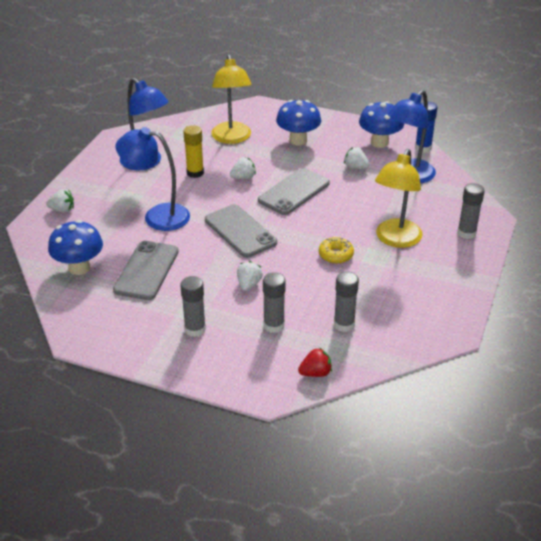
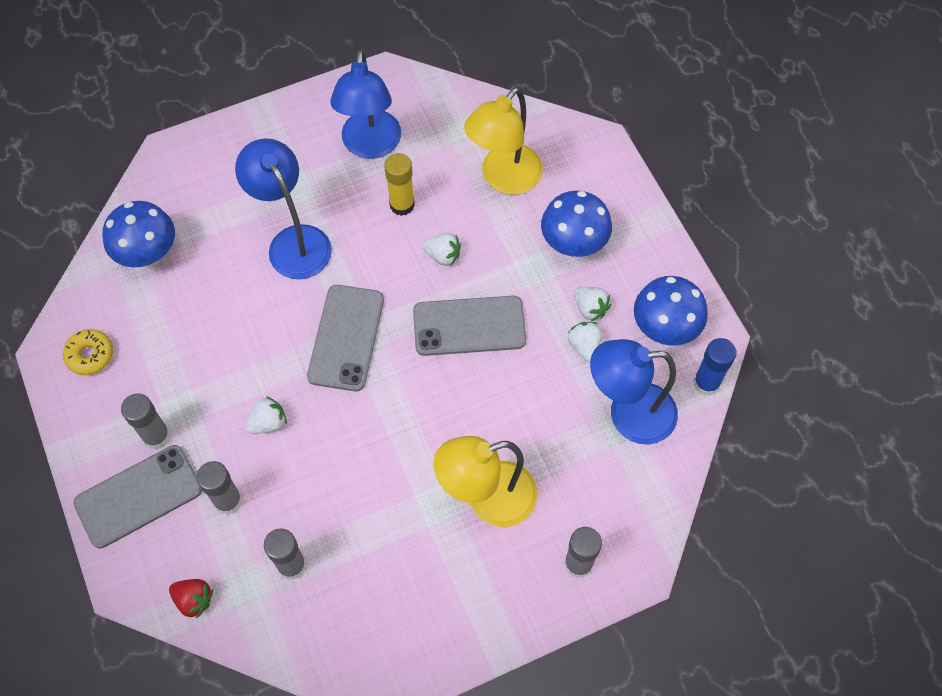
camera: 45 degrees right, 25 degrees up
white strawberry [46,189,74,213] -> white strawberry moved to [574,287,611,321]
grey phone [113,241,179,300] -> grey phone moved to [73,445,202,548]
yellow donut [319,237,354,264] -> yellow donut moved to [63,329,113,375]

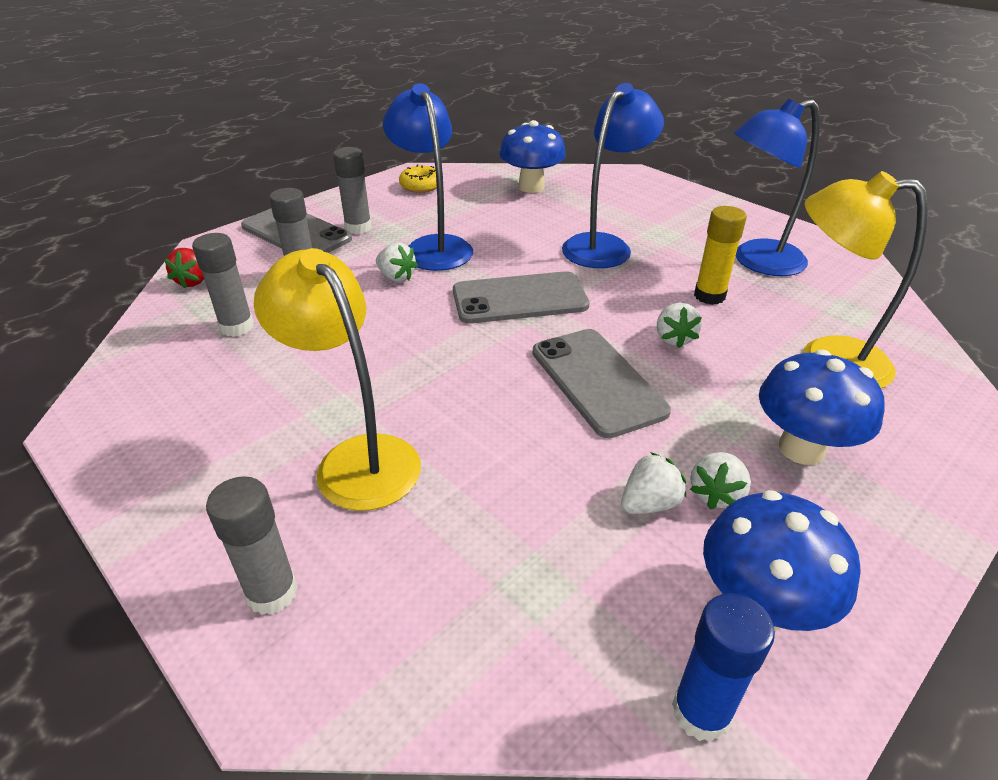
camera: 70 degrees right, 25 degrees down
blue lamp [590,339,678,445] -> blue lamp moved to [383,83,473,271]

